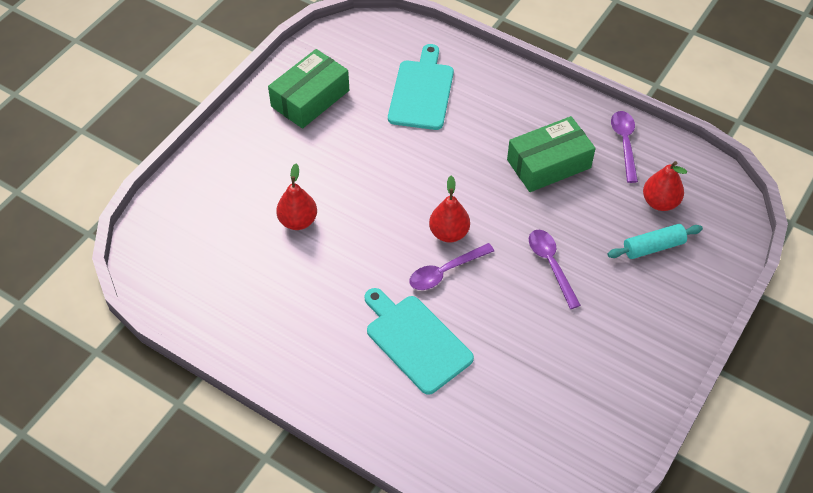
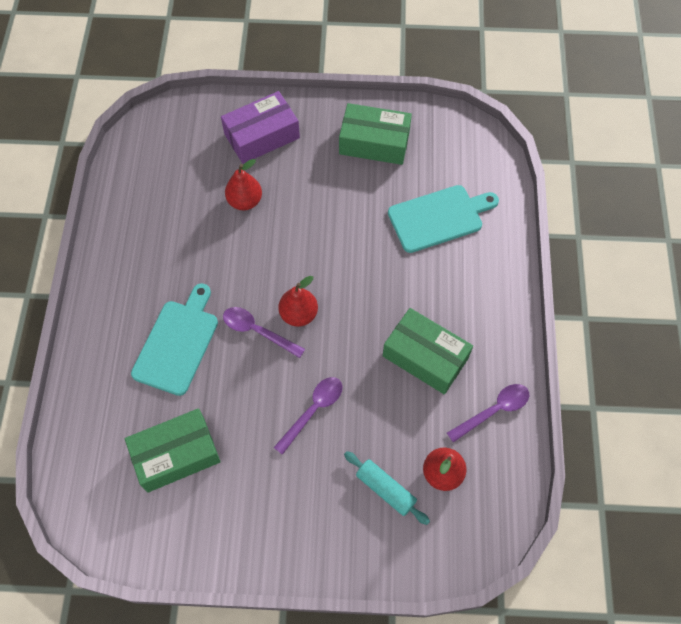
camera: 60 degrees right, 10 degrees up
none -> green box [125,408,220,493]
none -> purple box [221,91,300,164]

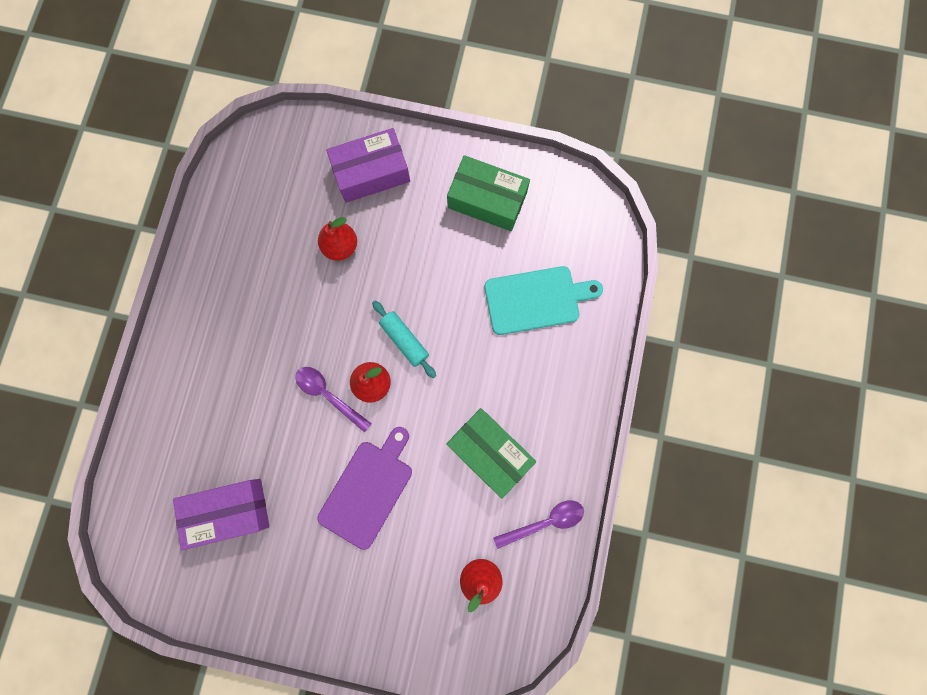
camera: 10 degrees right, 15 degrees up
green box [125,408,220,493] -> purple box [173,479,269,550]
turquoise cutting board [131,283,218,396] -> none
purple spoon [274,377,342,455] -> purple cutting board [317,427,412,550]
turquoise rolling pin [344,451,430,525] -> turquoise rolling pin moved to [372,301,436,378]

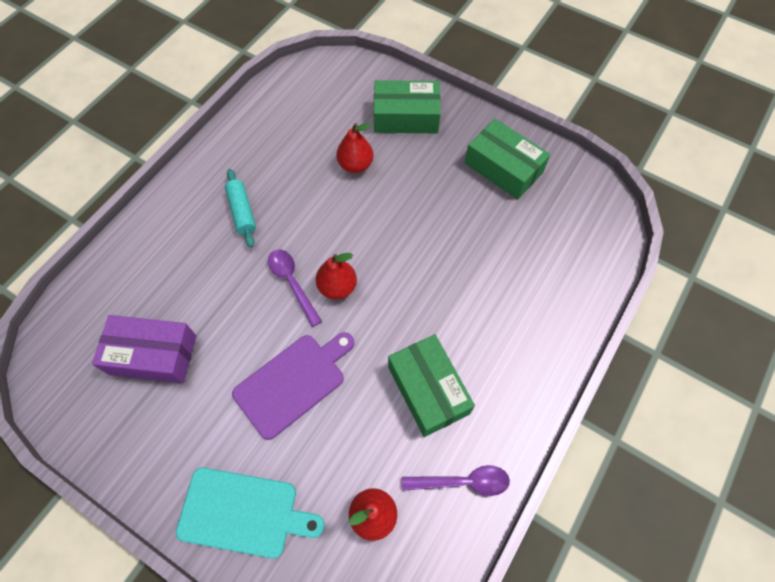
camera: 20 degrees right, 15 degrees down
purple box [326,128,410,203] -> green box [374,80,441,133]
turquoise rolling pin [372,301,436,378] -> turquoise rolling pin moved to [225,169,256,248]
turquoise cutting board [485,266,603,335] -> turquoise cutting board moved to [176,467,324,558]

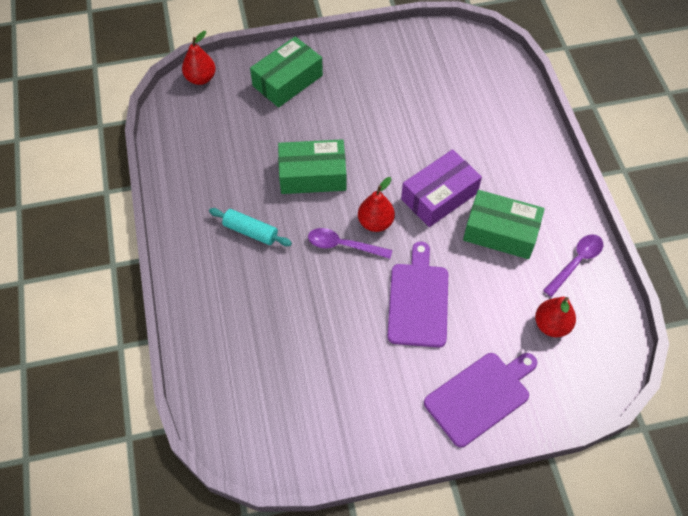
camera: 45 degrees left, 5 degrees down
purple box [92,315,196,383] -> purple box moved to [401,149,482,227]
turquoise cutting board [176,467,324,558] -> purple cutting board [424,353,537,447]
red pear [336,123,373,173] -> red pear moved to [182,31,216,85]
green box [465,119,550,199] -> green box moved to [278,139,346,194]

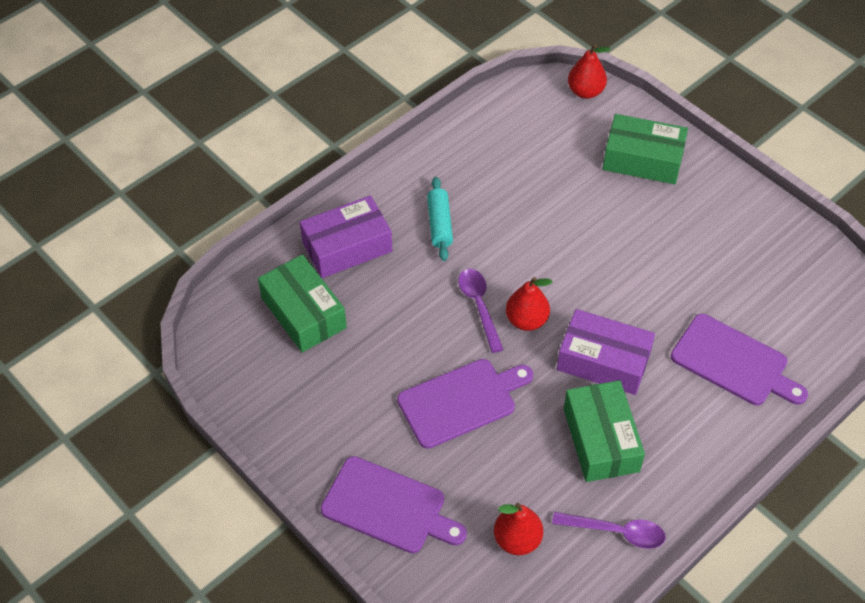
camera: 60 degrees right, 5 degrees down
green box [278,139,346,194] -> green box moved to [258,254,347,352]
none -> purple box [300,195,392,278]
none -> purple cutting board [671,314,808,405]

